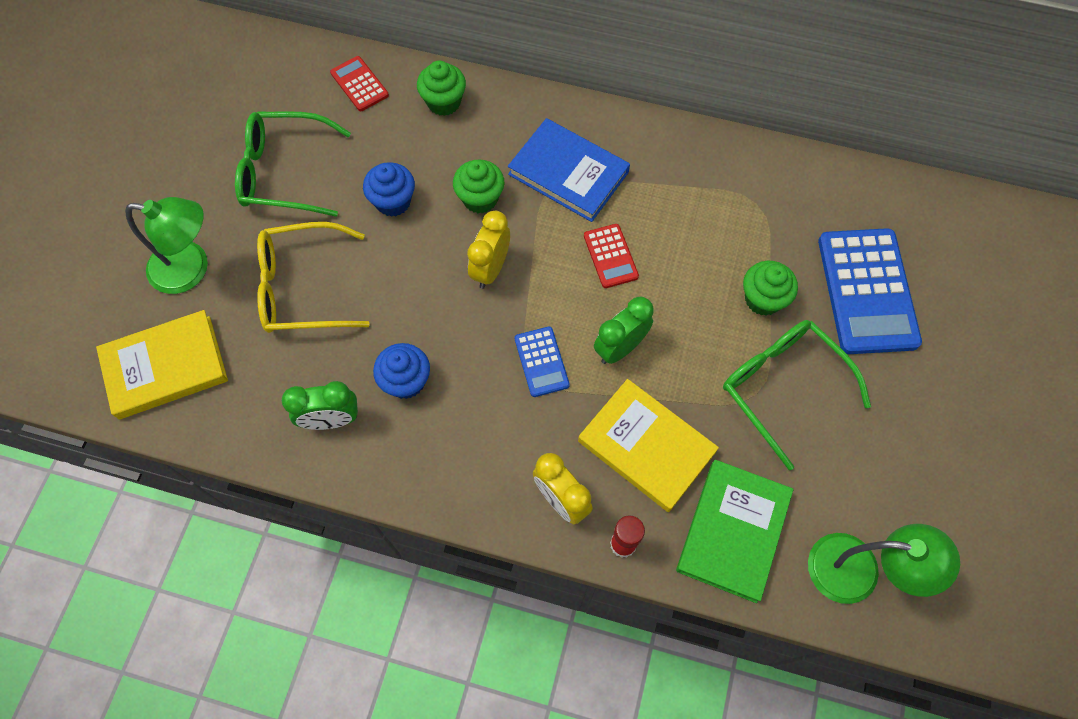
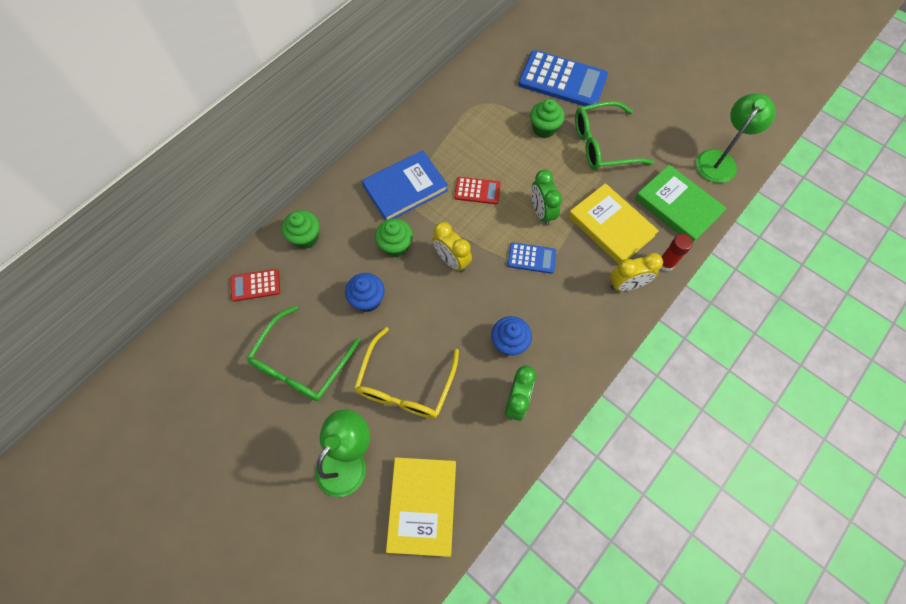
camera: 65 degrees left, 0 degrees up
yellow book [578,379,719,512] -> yellow book turned 75 degrees clockwise [568,183,659,264]

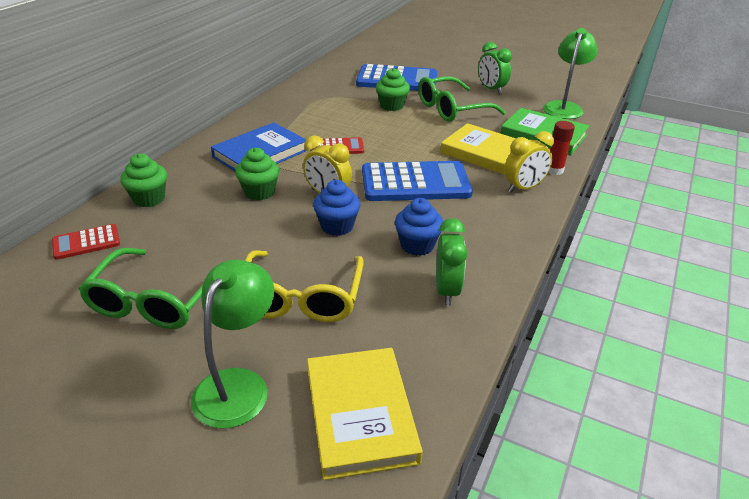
camera: 15 degrees left, 30 degrees down
blue cupcake [345,273,385,312] -> blue cupcake moved to [313,180,361,236]
blue calculator [507,243,556,274] -> blue calculator [362,161,473,201], size x2.01
green clock [531,169,562,226] -> green clock moved to [478,42,512,94]

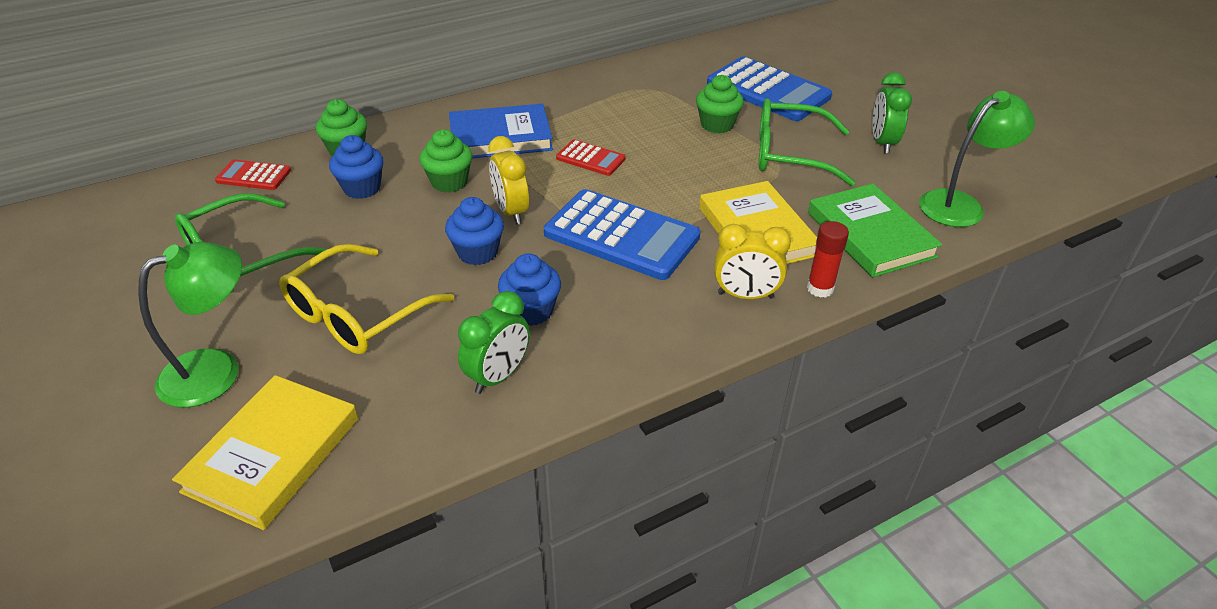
camera: 35 degrees right, 5 degrees up
none -> blue cupcake [329,135,384,199]

